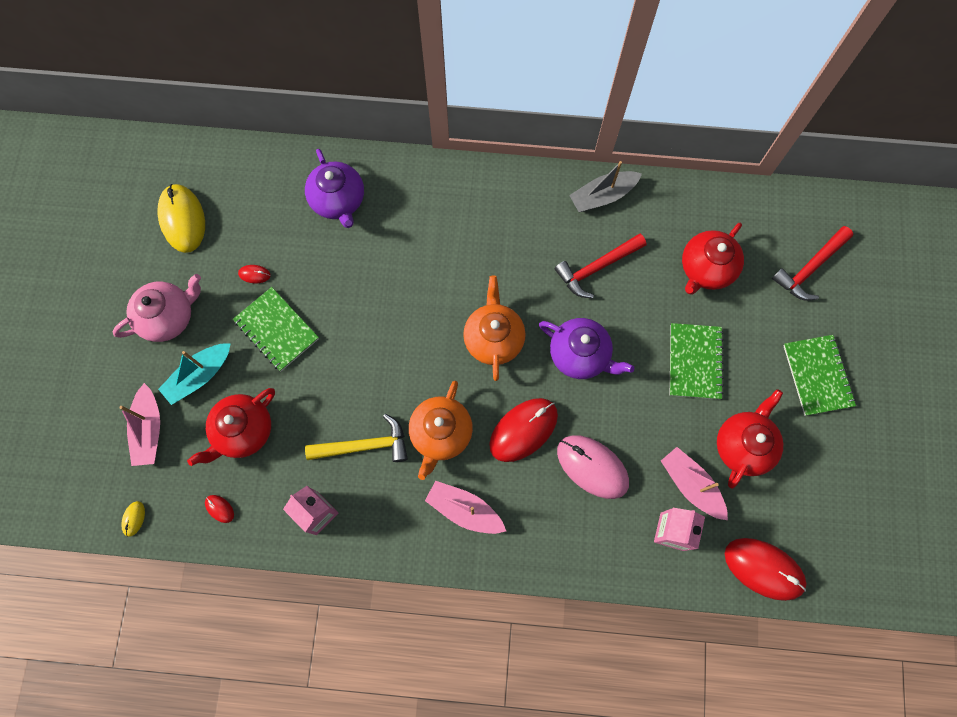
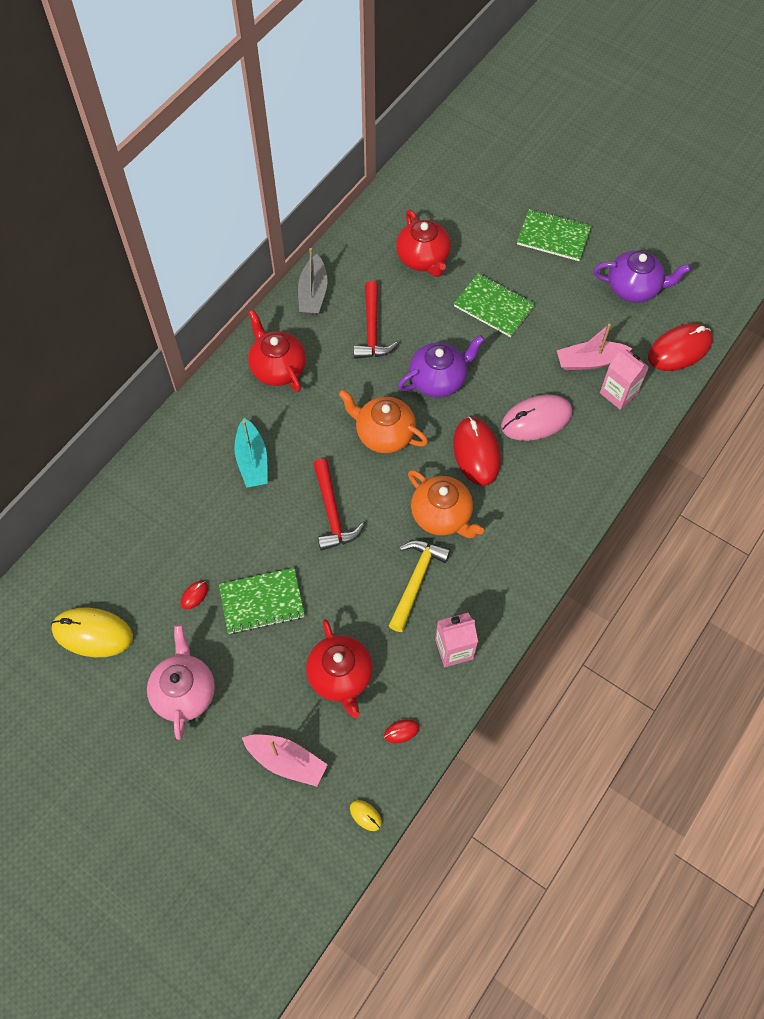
camera: 60 degrees left, 10 degrees down
turquoise boat [158,343,231,405] -> turquoise boat moved to [234,418,268,488]
purple teapot [305,149,364,228] -> purple teapot moved to [593,250,691,303]
pink boat [425,481,506,534] -> none
red teapot [717,389,783,489] -> red teapot moved to [248,310,306,392]
red hammer [772,226,853,301] -> red hammer moved to [313,459,364,551]

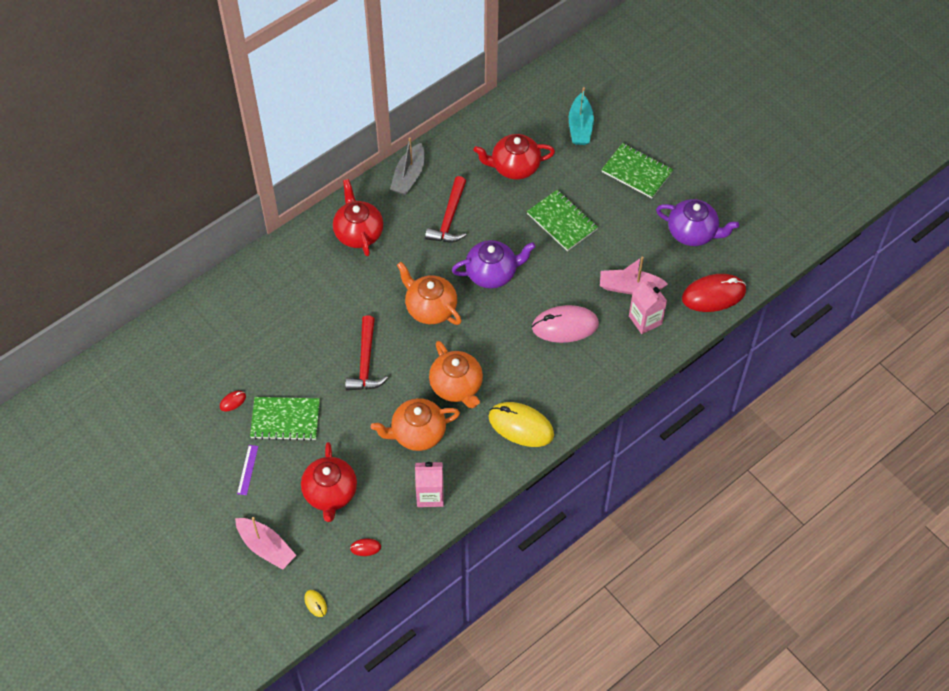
camera: 15 degrees right, 5 degrees down
yellow mouse [51,608,133,657] -> yellow mouse moved to [489,402,554,447]
pink teapot [147,624,215,740] -> none
turquoise boat [234,418,268,488] -> turquoise boat moved to [569,87,594,145]
yellow hammer [389,540,451,632] -> orange teapot [371,398,460,451]
red teapot [396,210,451,277] -> red teapot turned 90 degrees clockwise [473,134,555,179]
red mouse [453,416,501,486] -> none
none -> purple ruler [237,445,258,495]

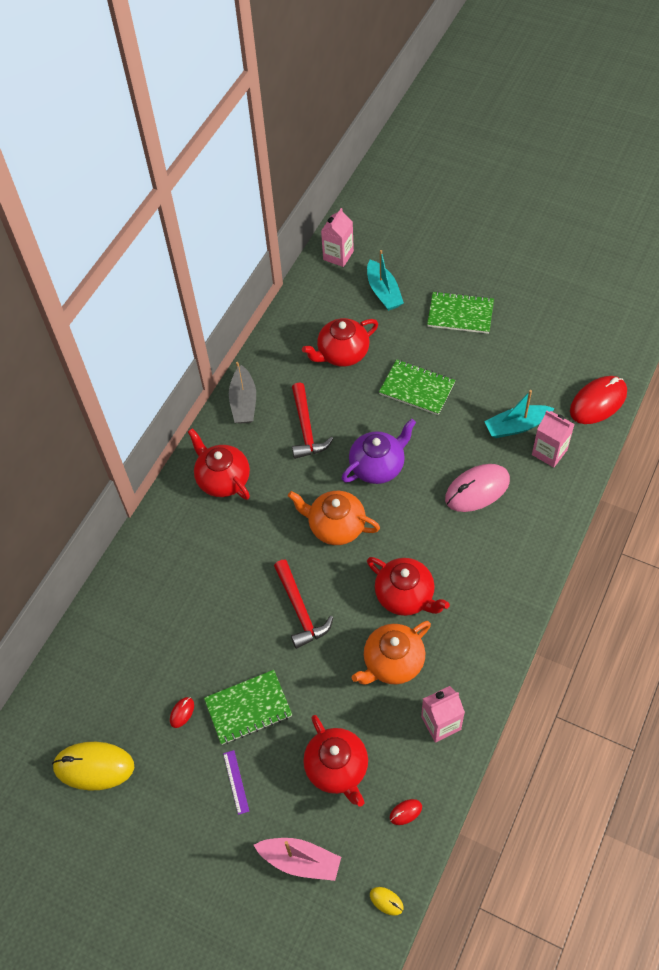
camera: 20 degrees left, 0 degrees up
orange teapot [429,341,483,408] -> red teapot [367,557,450,616]
yellow mouse [489,402,554,447] -> yellow mouse moved to [52,742,134,791]
pink boat [600,256,668,294] -> turquoise boat [484,390,555,438]
purple teapot [656,199,739,246] -> none
none -> pink carton [321,208,354,267]

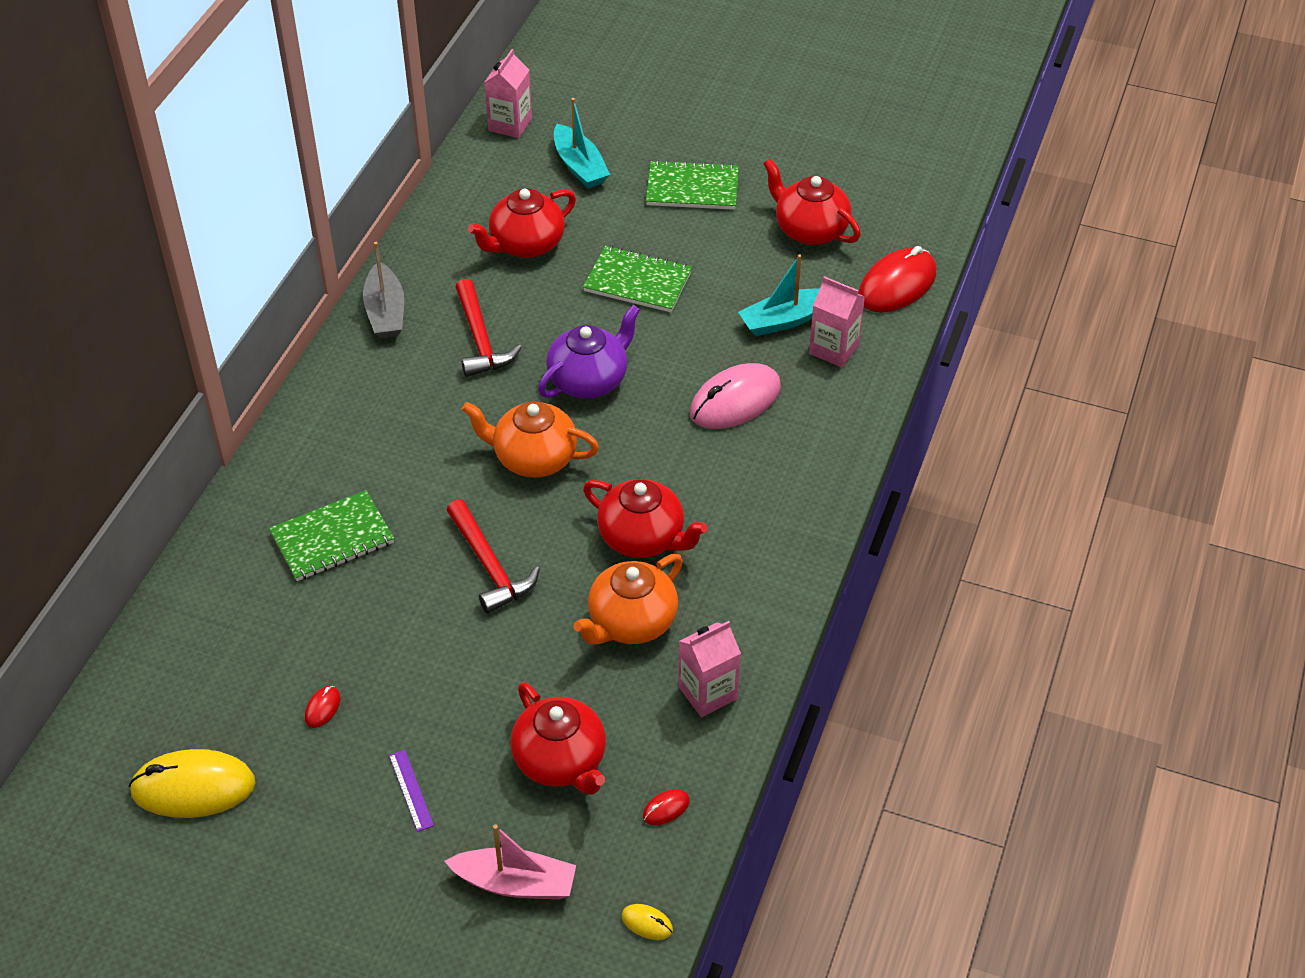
camera: 10 degrees left, 10 degrees down
red teapot [188,428,250,500] -> red teapot moved to [763,159,861,245]
green notebook [204,670,292,745] -> green notebook moved to [269,490,394,581]

